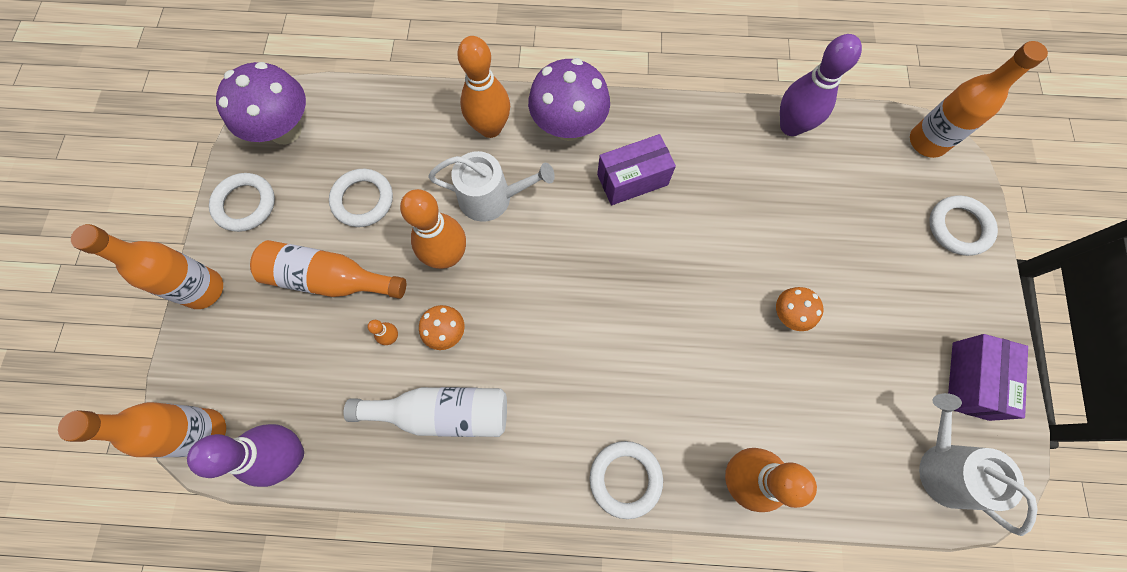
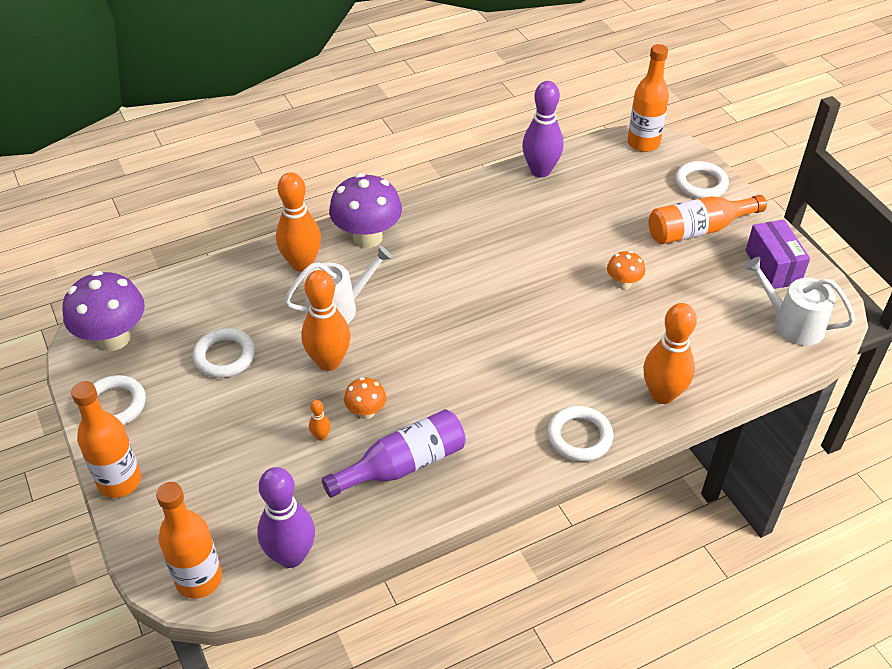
camera: 30 degrees left, 25 degrees down
orange bottle [250,240,406,299] -> orange bottle moved to [649,195,767,244]
white bottle [343,387,507,437] -> purple bottle [322,409,466,498]
purple box [597,134,676,205] -> none

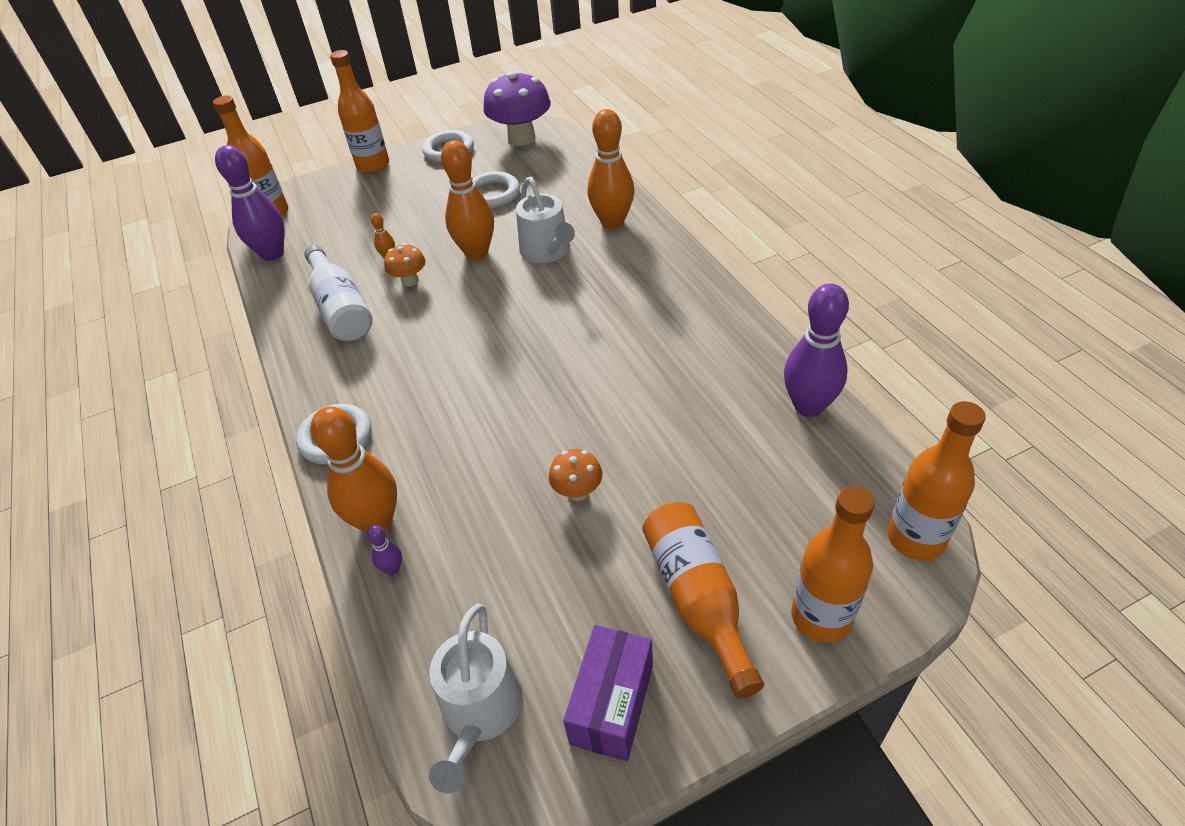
camera: 95 degrees right, 0 degrees up
purple bottle [322,409,466,498] -> white bottle [304,245,373,341]
purple mushroom [329,173,402,248] -> none
white ring [675,161,729,199] -> orange bottle [791,486,875,643]
white watering can [744,257,855,346] -> white watering can turned 150 degrees clockwise [429,604,523,793]
purple box [746,220,810,289] -> purple box turned 60 degrees counterclockwise [563,625,653,761]
none -> purple bowling pin [367,525,402,575]

